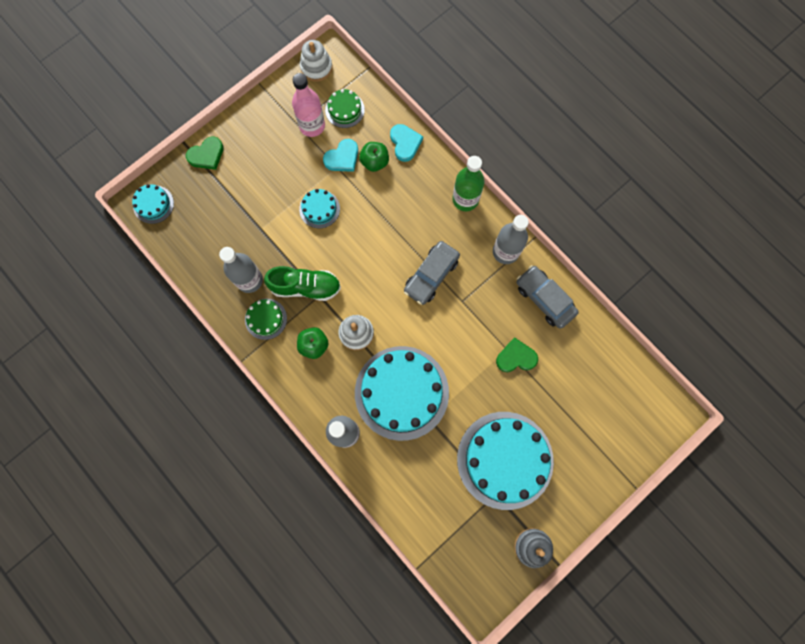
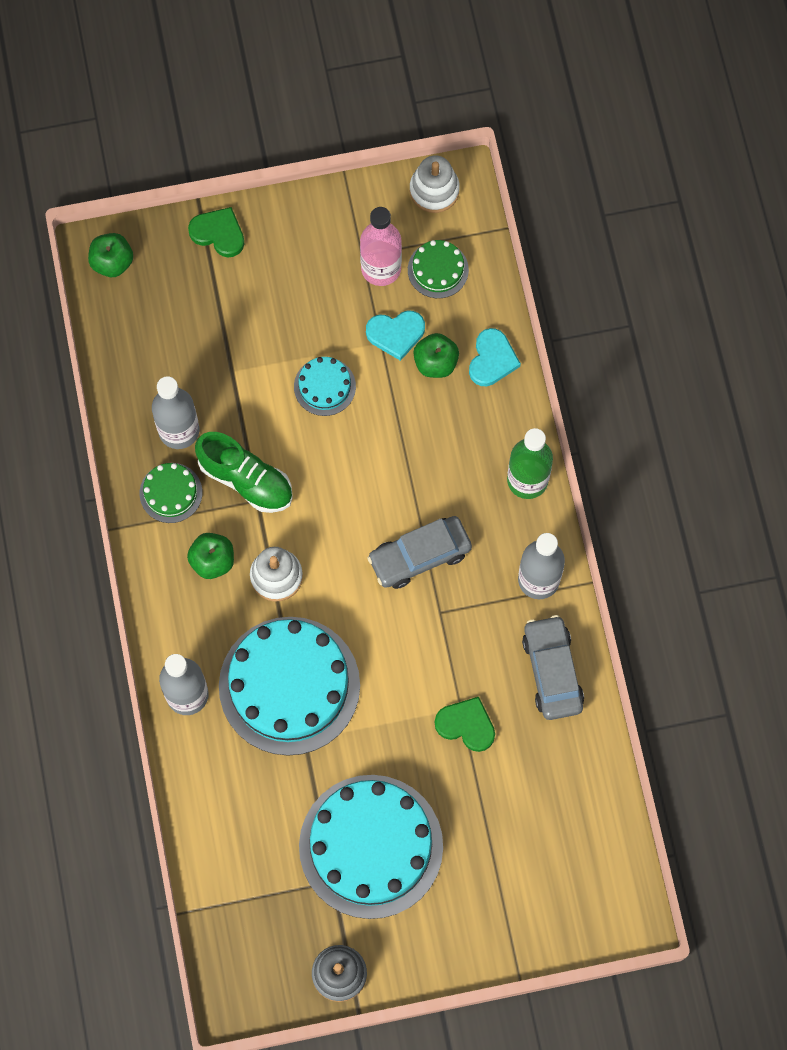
camera: 30 degrees right, 5 degrees down
turquoise cake [132,184,174,224] -> green apple [88,233,133,277]
green heart [186,137,224,170] -> green heart turned 150 degrees counterclockwise [188,207,244,257]

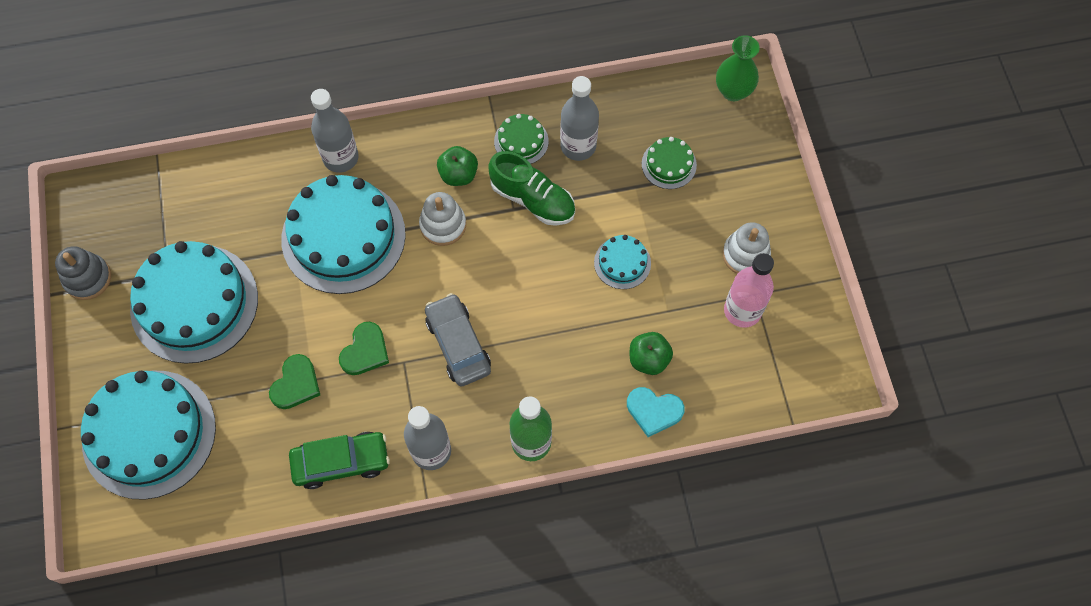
camera: 90 degrees right, 5 degrees down
green apple [88,233,133,277] -> green vase [716,35,760,101]
green heart [188,207,244,257] -> green heart moved to [339,322,389,375]
green shoe [195,432,293,513] -> green shoe turned 90 degrees counterclockwise [488,151,575,226]
turquoise heart [366,310,425,361] -> none
green cake [408,240,469,298] -> green cake moved to [642,137,697,189]
white stacking toy [410,156,460,213] -> white stacking toy moved to [723,222,771,274]
grey car [522,615,584,720] -> green car [289,432,390,489]
none -> turquoise cake [81,371,216,500]

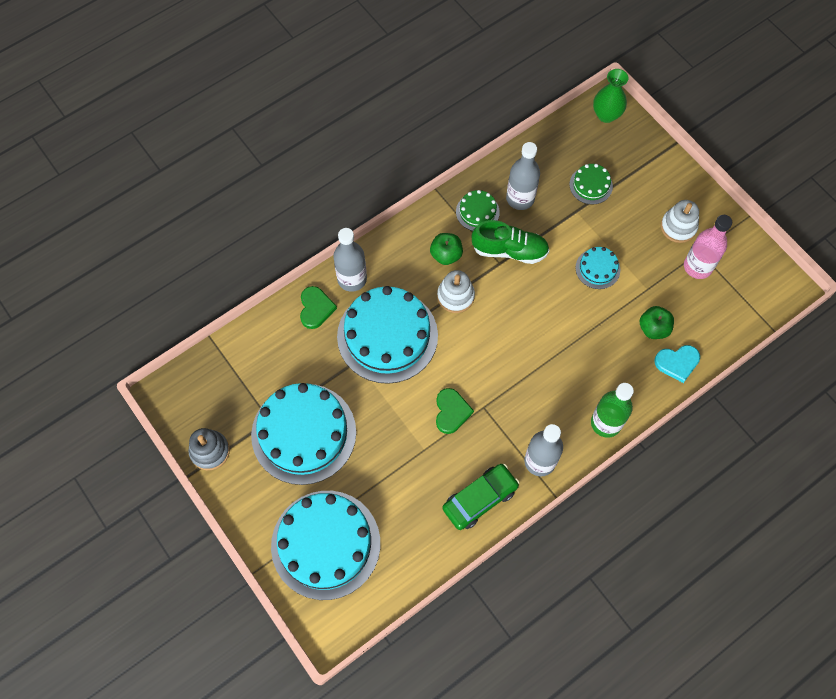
camera: 25 degrees left, 0 degrees up
green heart [269,354,320,409] -> green heart moved to [300,286,337,329]
grey car [425,293,491,386] -> none

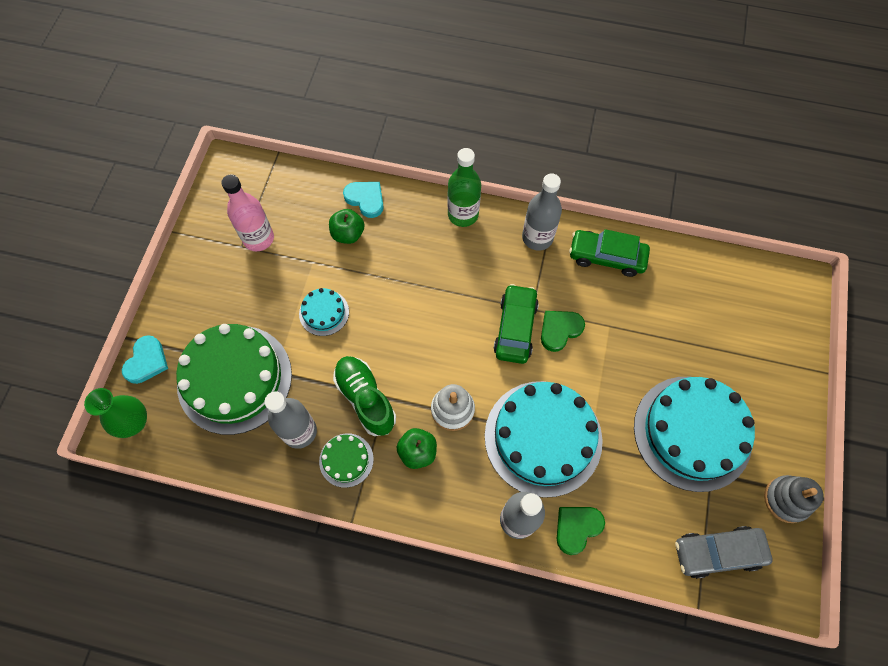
camera: 130 degrees left, 0 degrees up
turquoise cake [271,491,380,600] -> none
green cake [569,164,613,204] -> green cake [176,324,292,435], size x2.19
white stacking toy [661,200,699,243] -> none
none -> turquoise heart [122,335,168,384]
none -> green car [493,284,539,364]
none -> grey car [675,526,772,579]

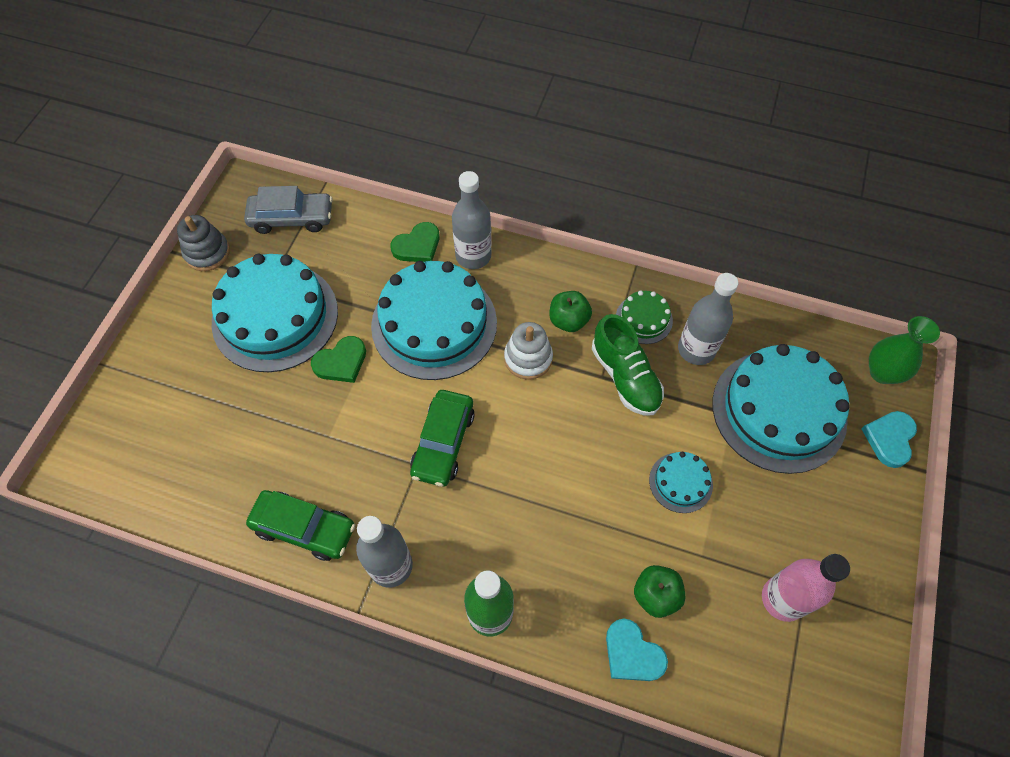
camera: 175 degrees left, 5 degrees down
green cake [176,324,292,435] -> turquoise cake [712,344,850,474]
green heart [541,311,585,352] -> green heart moved to [311,336,366,383]

